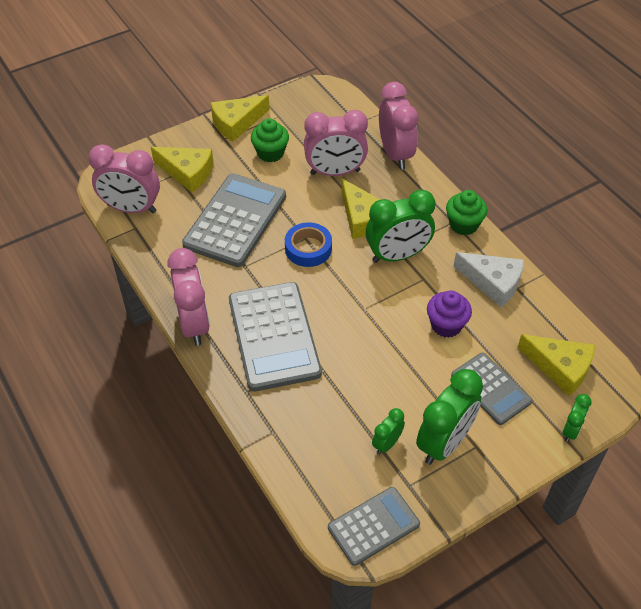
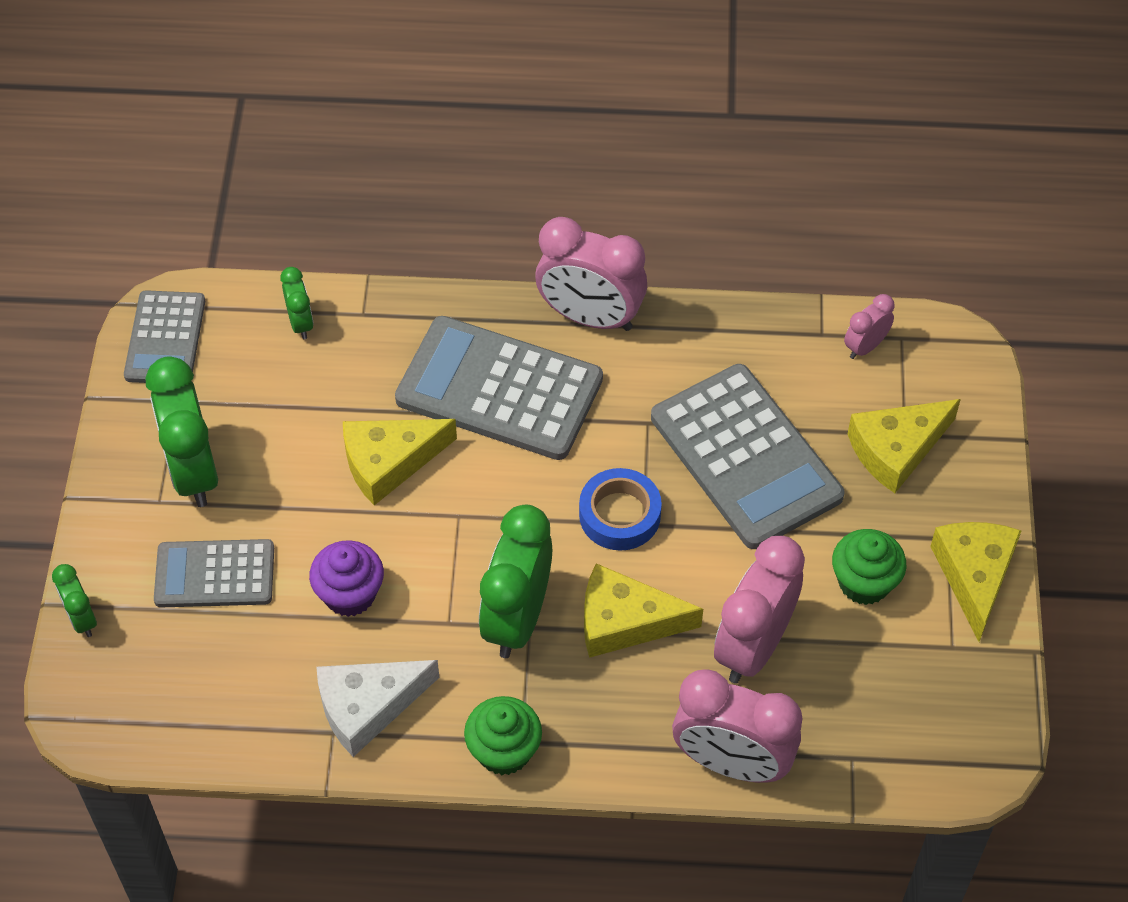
camera: 125 degrees right, 5 degrees up
pink clock [88,144,160,213] -> pink clock [844,294,895,359], size x0.50
green clock [372,408,405,455] -> green clock moved to [280,267,314,339]
yellow cheese [517,334,595,396] -> yellow cheese moved to [343,419,457,505]

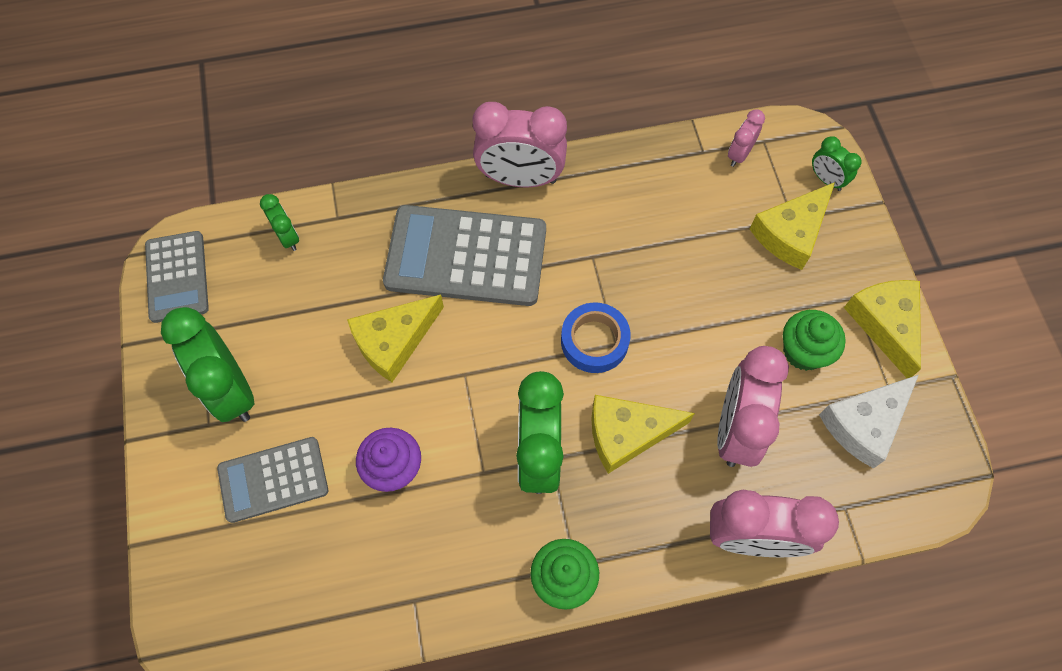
camera: 15 degrees left, 10 degrees up
green clock [52,564,97,637] -> green clock moved to [812,136,862,191]
white cheese [316,660,439,757] -> white cheese moved to [819,375,919,468]
grey calculator [651,364,844,549] -> none

